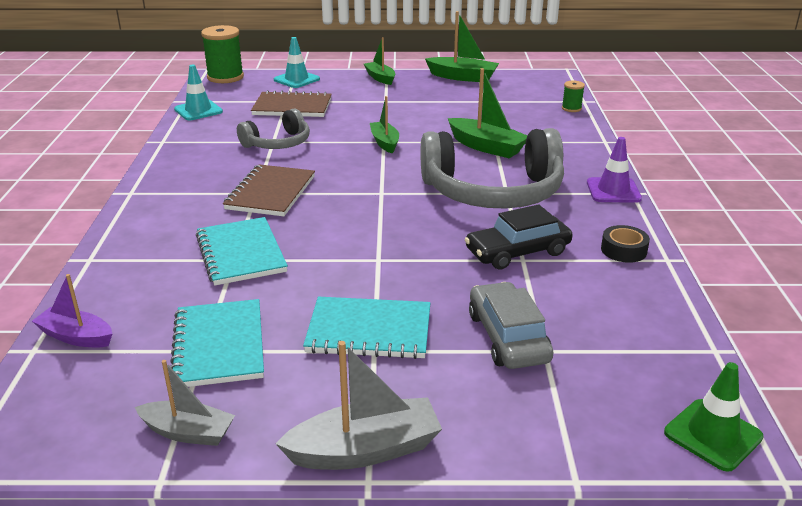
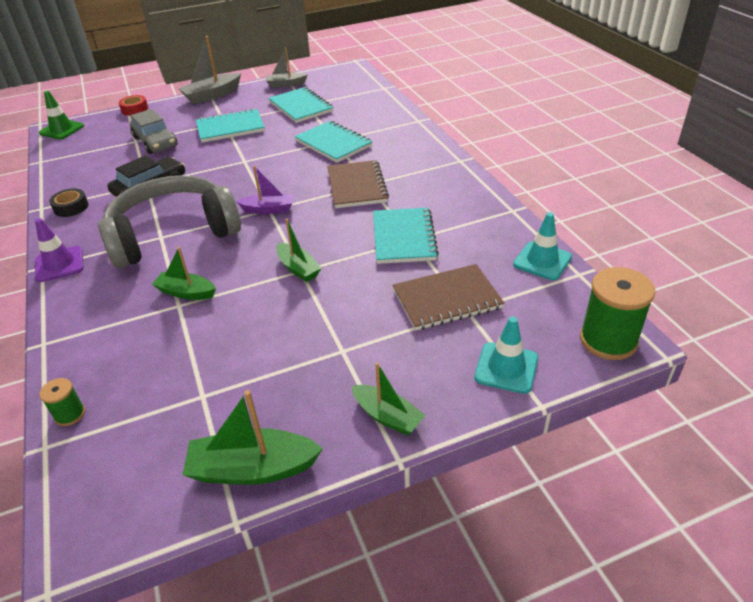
camera: 160 degrees right, 10 degrees up
purple boat [32,274,112,348] -> purple boat moved to [236,166,294,214]
grey headphones [237,108,310,149] -> turquoise notebook [373,208,439,264]
green boat [448,68,527,158] -> green boat [152,247,216,300], size x0.66
none -> red tape [119,95,148,116]

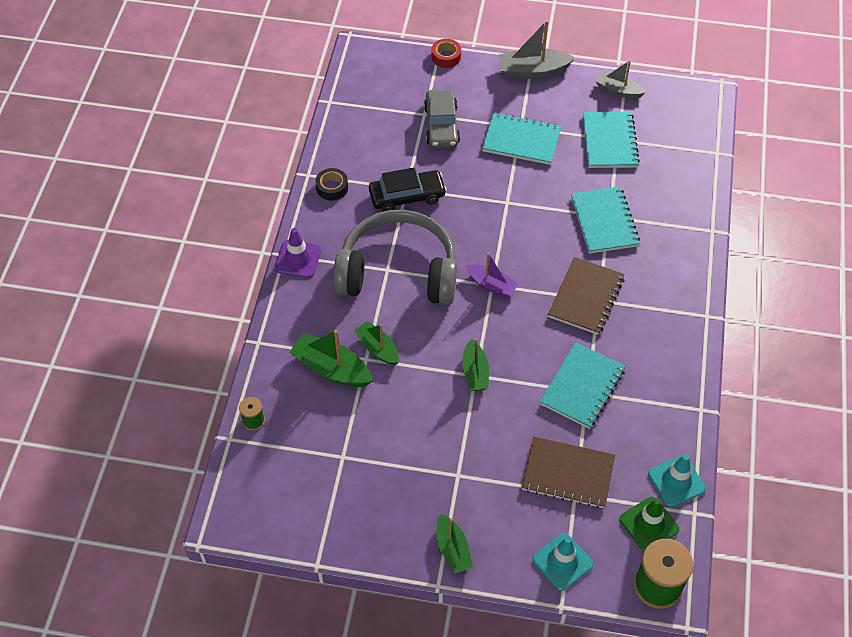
camera: 30 degrees right, 15 degrees up
green traffic cone [39,91,84,139] -> green traffic cone moved to [619,497,679,551]
green boat [182,390,323,485] -> green boat moved to [289,330,373,387]

